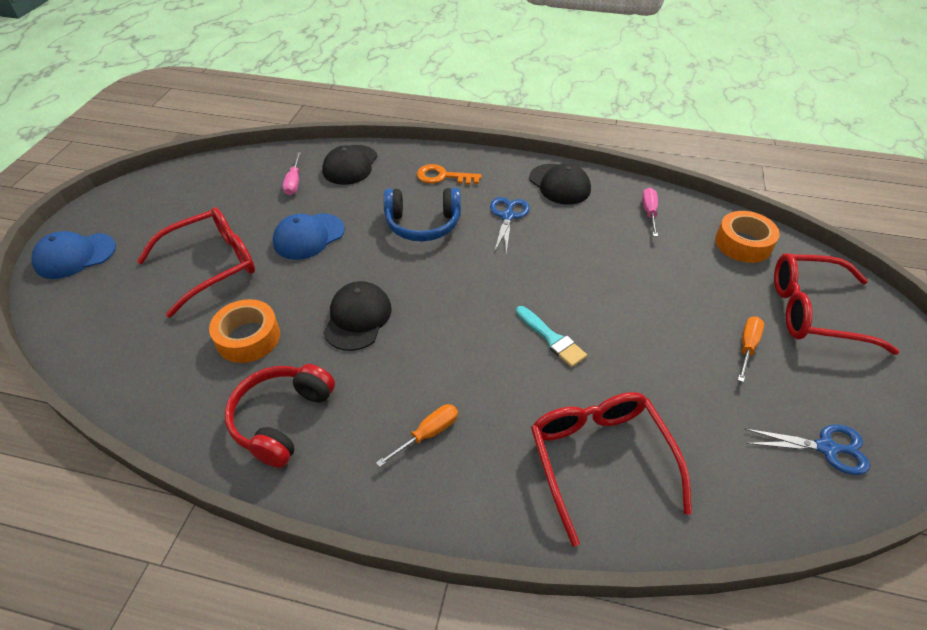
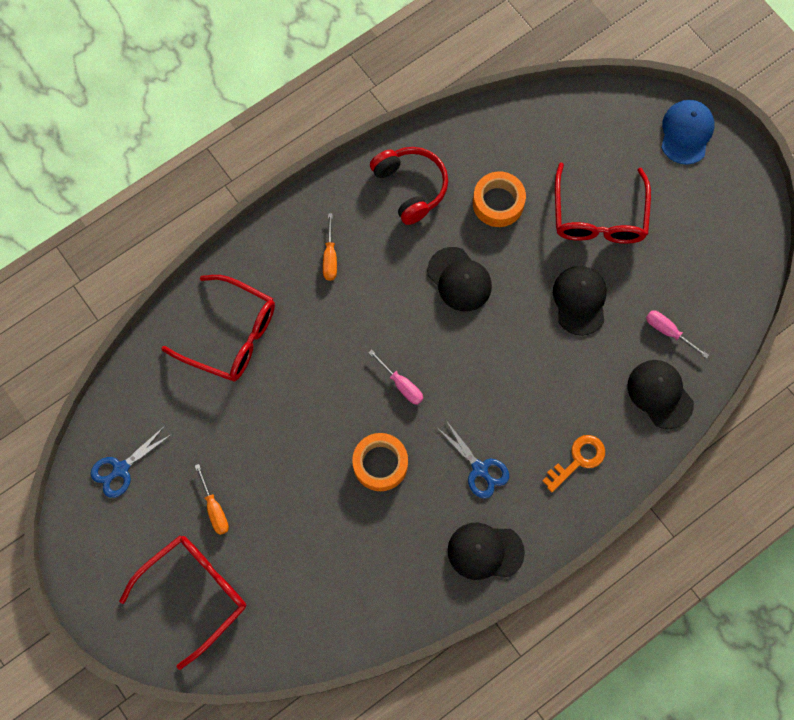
camera: 130 degrees right, 25 degrees up
blue cap [273,213,345,260] -> black cap [553,266,607,336]
blue headphones [383,188,461,242] -> none
turquoise brush [516,306,587,367] -> none
pink screwdriver [642,188,658,237] -> pink screwdriver moved to [368,350,423,405]
orange tape [715,211,780,263] -> orange tape moved to [352,433,408,491]

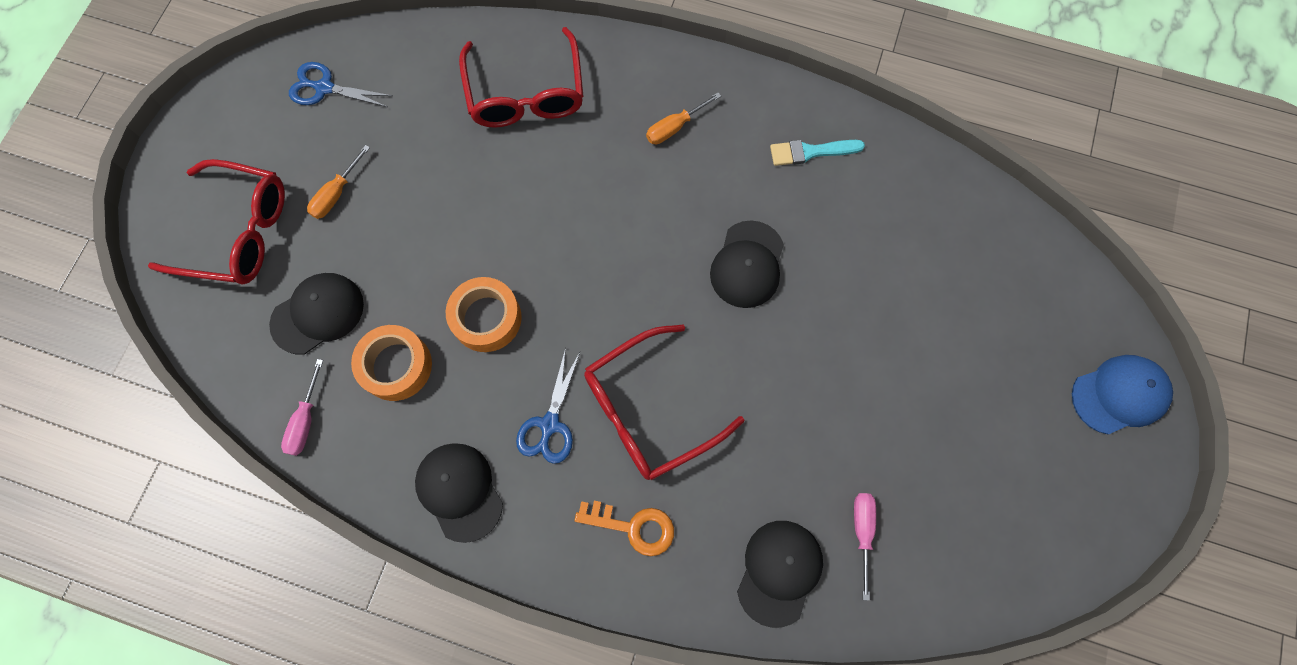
camera: 55 degrees right, 0 degrees up
pink screwdriver [368,350,423,405] -> pink screwdriver moved to [281,359,323,456]
red headphones [370,147,448,225] -> turquoise brush [770,140,865,166]
orange tape [473,171,526,227] -> orange tape moved to [351,325,432,401]
black cap [553,266,607,336] -> black cap moved to [269,273,364,354]
red glasses [555,163,651,244] -> red glasses moved to [584,325,745,480]

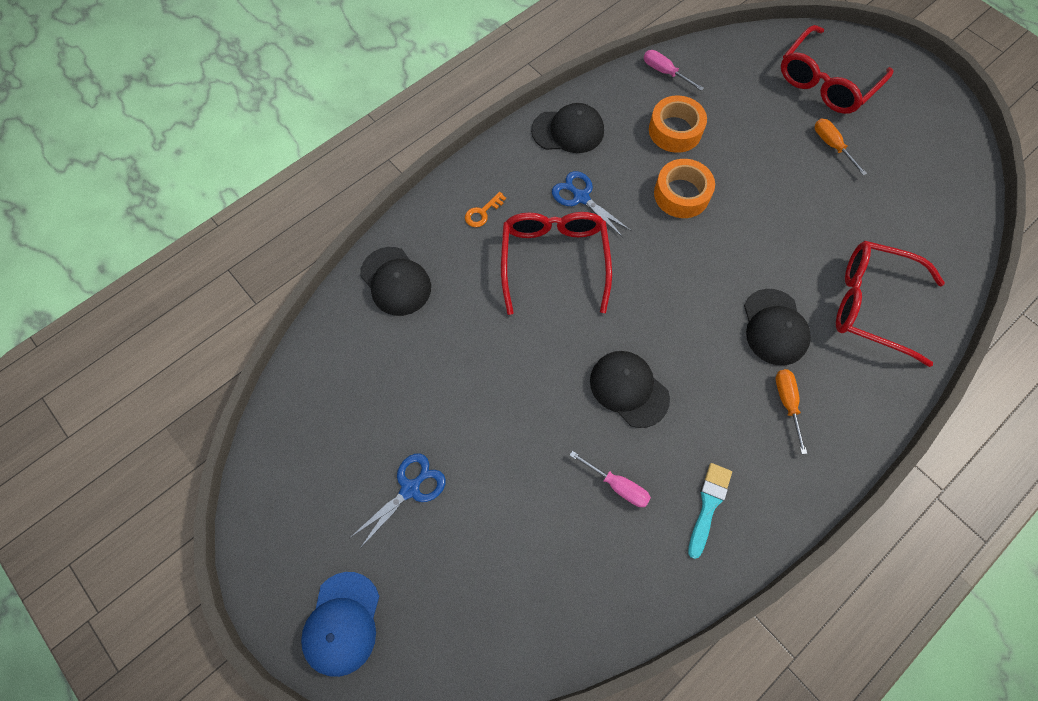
camera: 120 degrees right, 5 degrees down
black cap [269,273,364,354] -> black cap moved to [744,289,811,365]
blue scissors [289,62,393,107] -> blue scissors moved to [350,453,446,548]
orange key [575,501,674,556] -> orange key [465,192,506,227], size x0.66
pink screwdriver [854,493,876,601] -> pink screwdriver moved to [570,451,651,507]

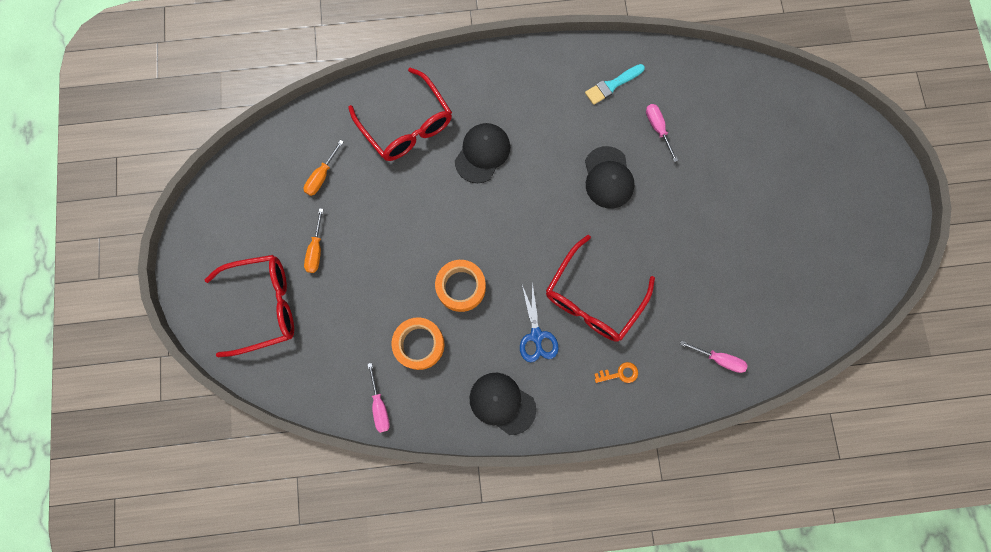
camera: 145 degrees left, 10 degrees up
blue cap [301,572,379,677] -> none
blue scissors [350,453,446,548] -> none
black cap [360,247,431,316] -> pink screwdriver [680,340,747,373]
orange screwdriver [776,369,807,454] -> orange screwdriver moved to [304,140,344,196]

